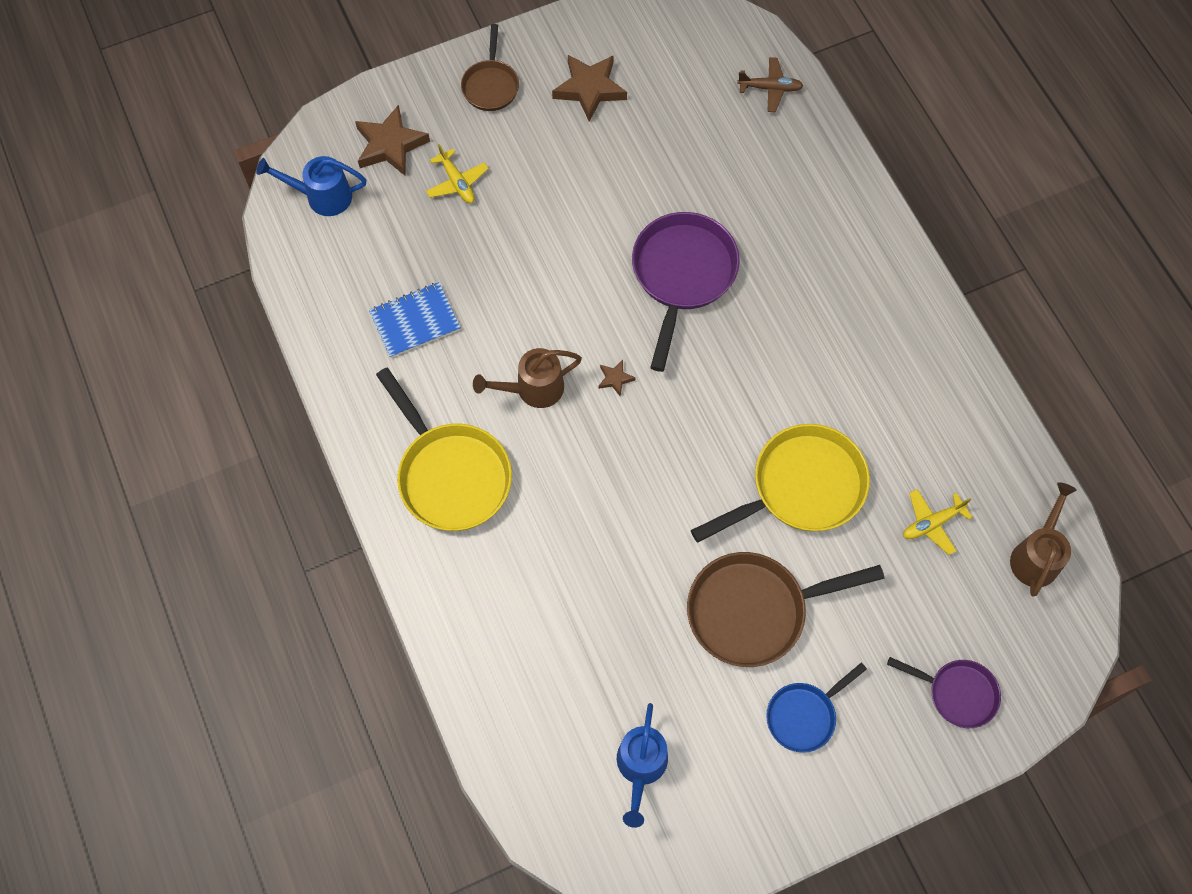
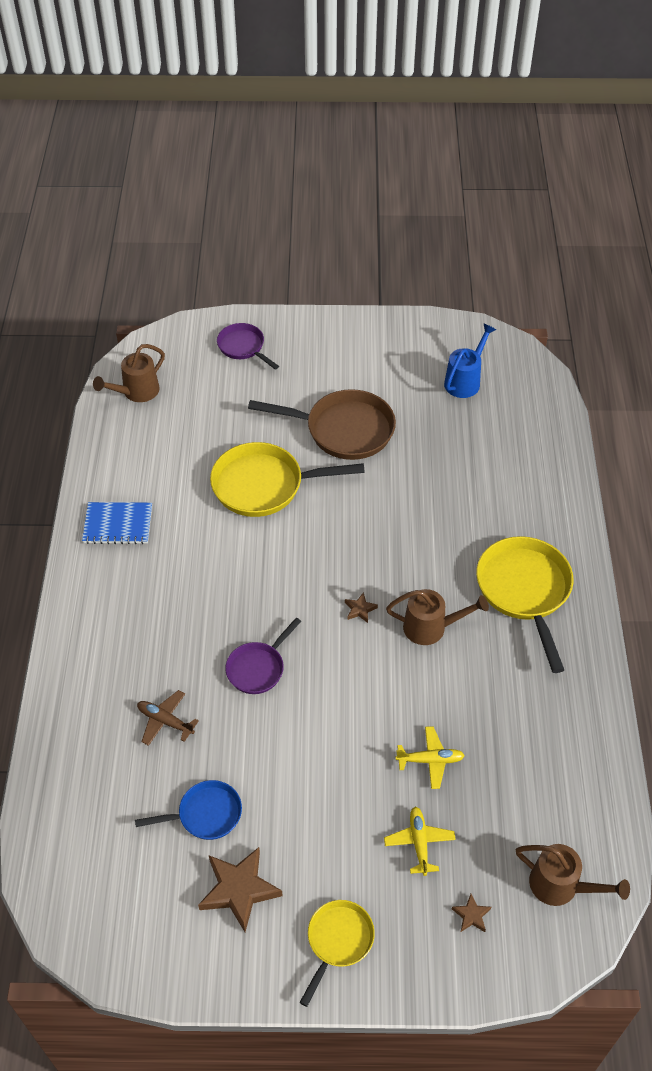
camera: 155 degrees left, 15 degrees down
blue watering can [256,156,366,216] -> brown watering can [516,844,630,906]
brown star [355,105,430,176] -> brown star [452,894,491,932], size x0.47
blue notebook [369,282,461,358] -> blue notebook moved to [82,502,152,544]
brown pan [461,24,519,111] -> yellow pan [300,900,375,1007]
purple pan [632,212,740,372] -> purple pan [225,618,301,694], size x0.57
brown plane [737,57,803,112] -> brown plane moved to [137,690,199,746]
blue pan [766,663,867,753] -> blue pan moved to [135,780,242,840]
yellow plane [903,489,973,555] -> yellow plane moved to [396,726,465,789]

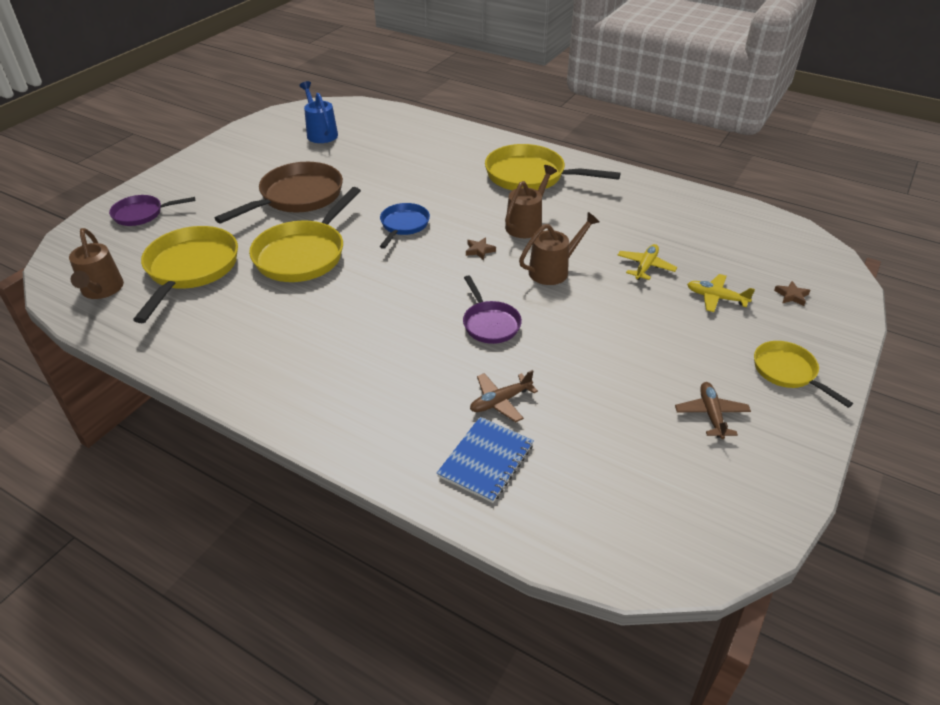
camera: 60 degrees left, 10 degrees down
blue notebook [82,502,152,544] -> blue notebook moved to [437,417,534,503]
blue pan [135,780,242,840] -> blue pan moved to [380,203,430,249]
brown star [198,847,283,932] -> brown plane [675,382,751,439]
brown watering can [516,844,630,906] -> brown watering can moved to [519,212,600,285]
none -> yellow pan [133,226,238,323]

